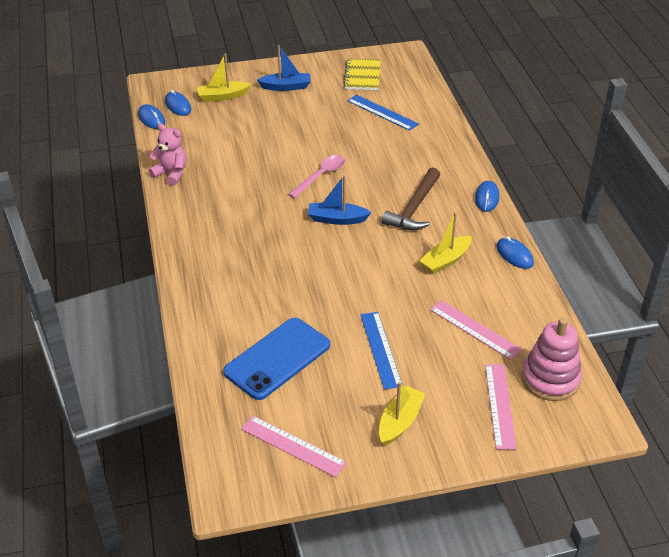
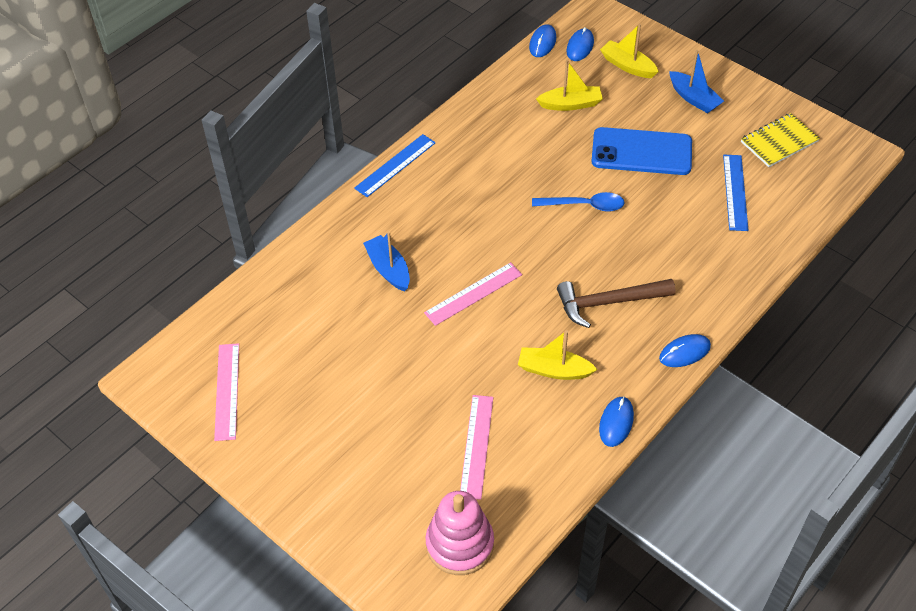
camera: 55 degrees right, 10 degrees up
pink teddy bear [148,123,186,186] -> none
blue phone [223,318,330,400] -> blue phone moved to [591,127,692,175]
pink spoon [288,155,345,198] -> blue spoon [532,192,625,212]
blue boat [308,175,372,225] -> blue boat moved to [363,232,410,292]
blue ruler [360,312,402,390] -> blue ruler moved to [354,134,436,197]
yellow boat [379,382,426,446] -> yellow boat moved to [536,60,603,111]
pink ruler [485,364,517,450] -> pink ruler moved to [424,262,522,326]

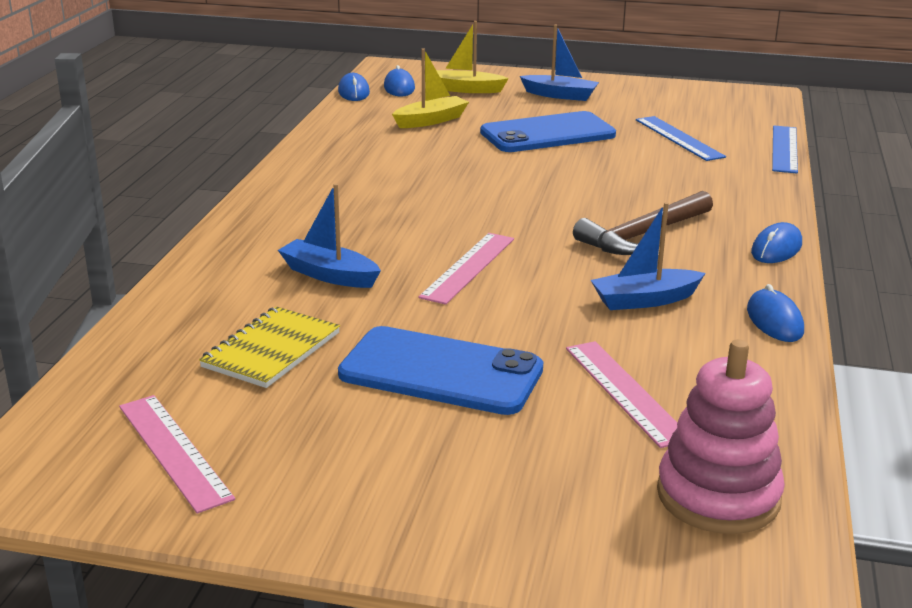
camera: 30 degrees left, 25 degrees down
blue ruler [354,134,436,197] -> blue ruler moved to [772,126,798,173]
yellow boat [518,330,598,380] -> blue boat [591,202,706,310]
blue spoon [532,192,625,212] -> none
yellow notebook [741,113,820,167] -> yellow notebook moved to [199,307,340,388]
none -> blue phone [338,326,543,415]

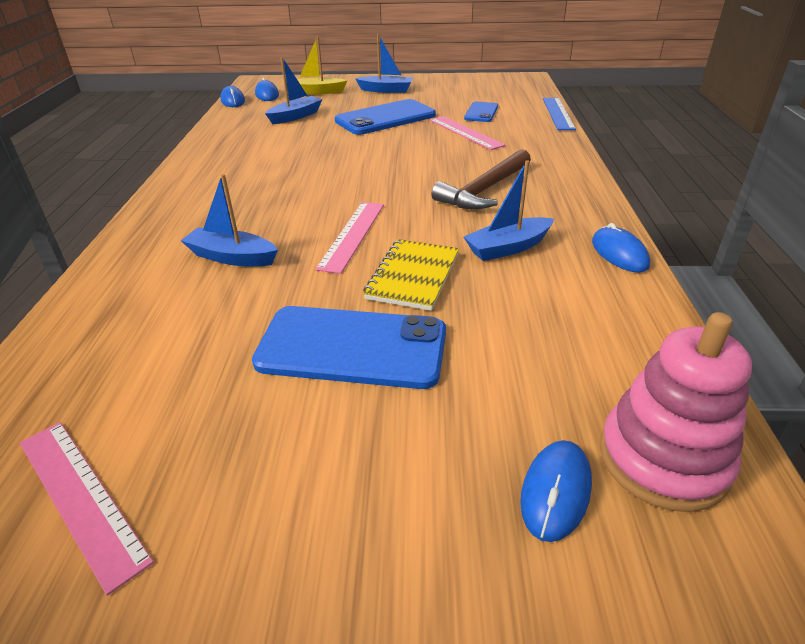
camera: 10 degrees left, 10 degrees up
yellow notebook [199,307,340,388] -> yellow notebook moved to [363,239,459,311]
yellow boat [392,49,469,128] -> blue boat [265,57,323,124]
pink ruler [566,341,677,448] -> pink ruler moved to [429,116,506,150]
blue ruler [636,116,726,161] -> blue phone [464,102,498,122]
blue mouse [751,222,802,263] -> blue mouse moved to [520,440,592,542]

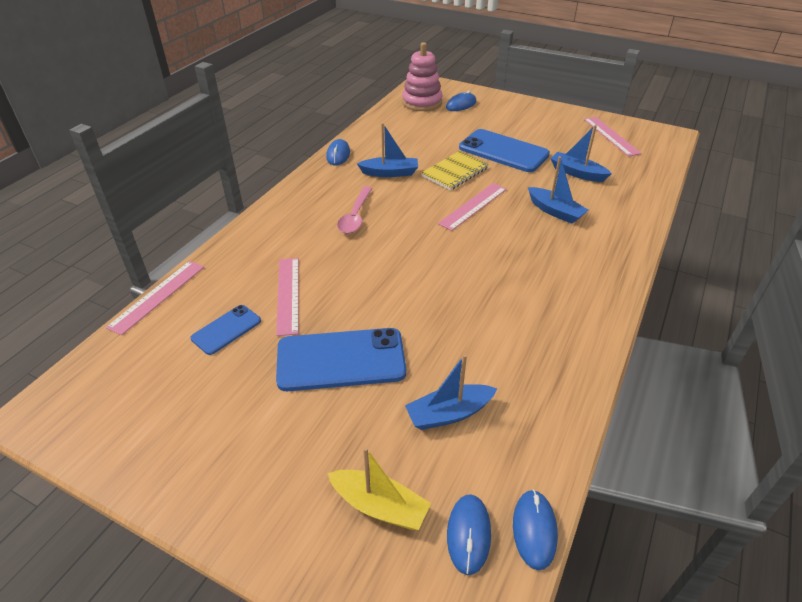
camera: 155 degrees left, 5 degrees up
blue boat [355,34,413,93] -> blue boat moved to [550,125,612,182]
brown hammer [431,149,531,209] -> pink spoon [337,186,373,234]
blue ruler [543,98,576,130] -> pink ruler [106,261,204,335]

